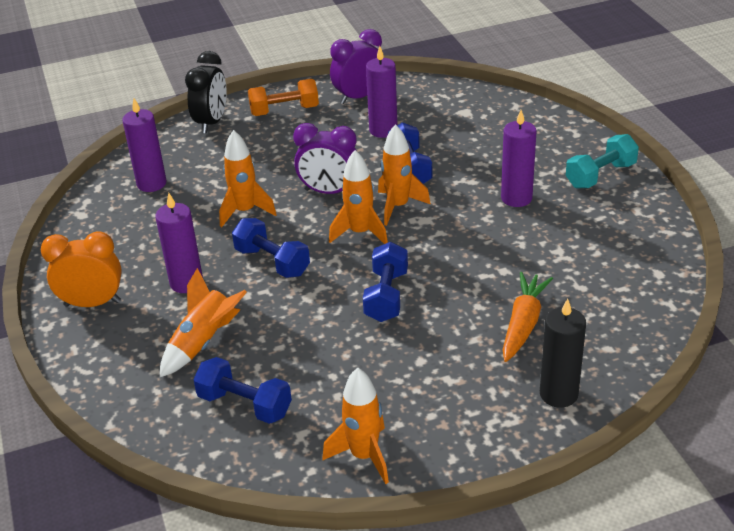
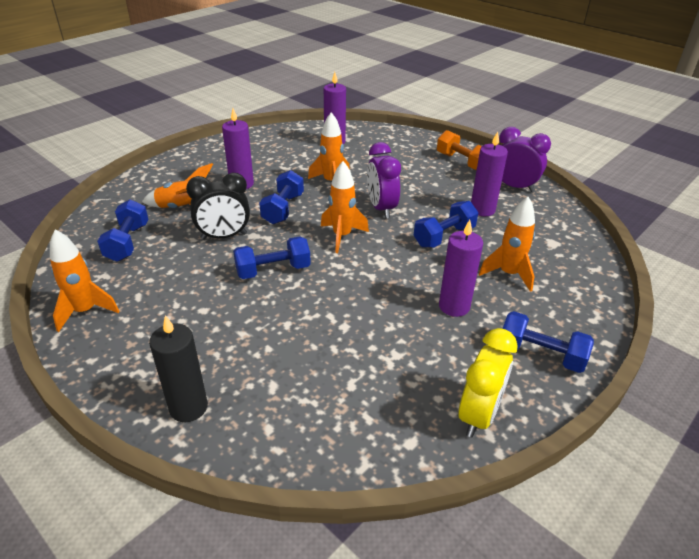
camera: 60 degrees right, 0 degrees up
orange clock [41,231,122,307] -> none
black clock [185,51,227,134] -> black clock moved to [186,173,250,240]
orange rocket [378,124,431,226] -> orange rocket moved to [479,197,535,292]
orange carrot [503,272,553,362] -> none
turquoise dumbbell [566,134,639,188] -> blue dumbbell [503,311,594,373]
none -> yellow clock [459,328,518,438]

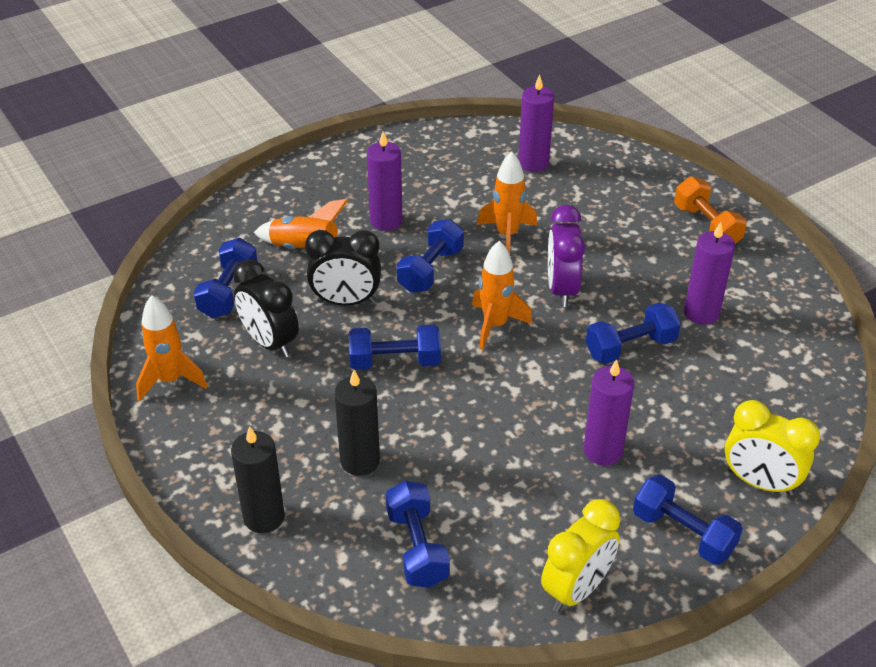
camera: 15 degrees right, 5 degrees up
orange rocket [479,197,535,292] -> none
purple clock [499,127,551,192] -> none
none -> black clock [233,259,299,358]
none -> black candle [334,370,380,476]
none -> blue dumbbell [386,481,450,588]
none -> yellow clock [725,400,820,496]

